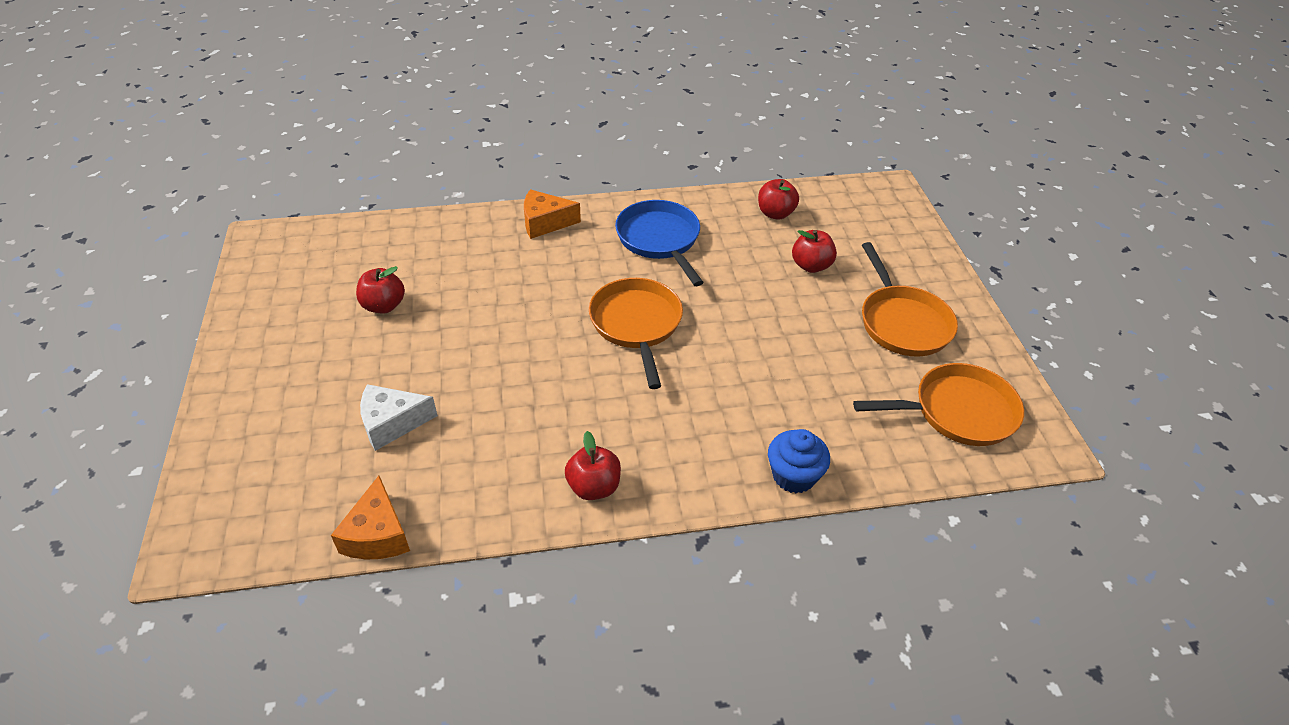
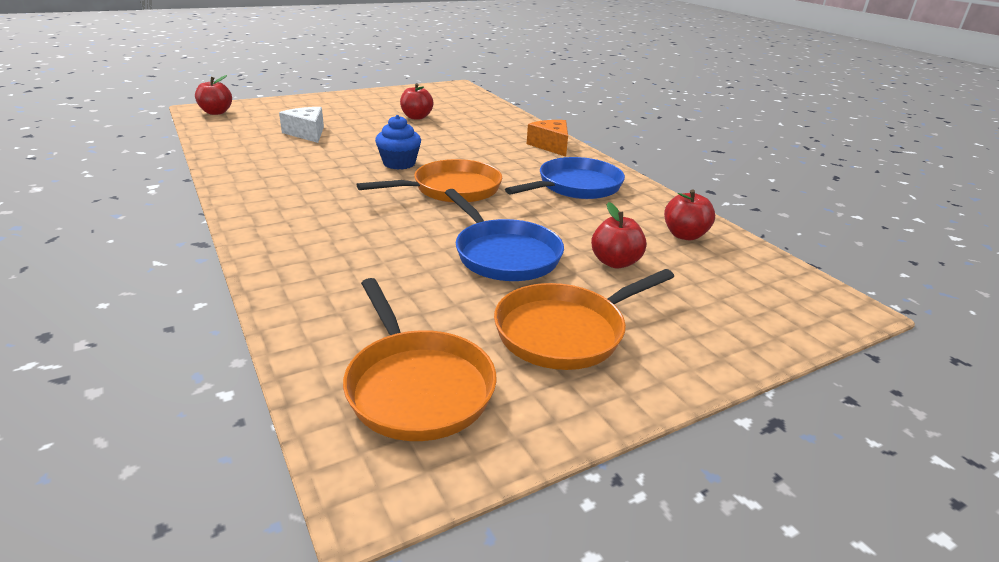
camera: 70 degrees right, 15 degrees down
orange cheese [331,476,410,560] -> none
red apple [565,431,621,500] -> red apple moved to [195,75,232,115]
blue cupcake [768,429,830,493] -> blue cupcake moved to [375,115,421,170]
none -> blue pan [445,189,564,281]

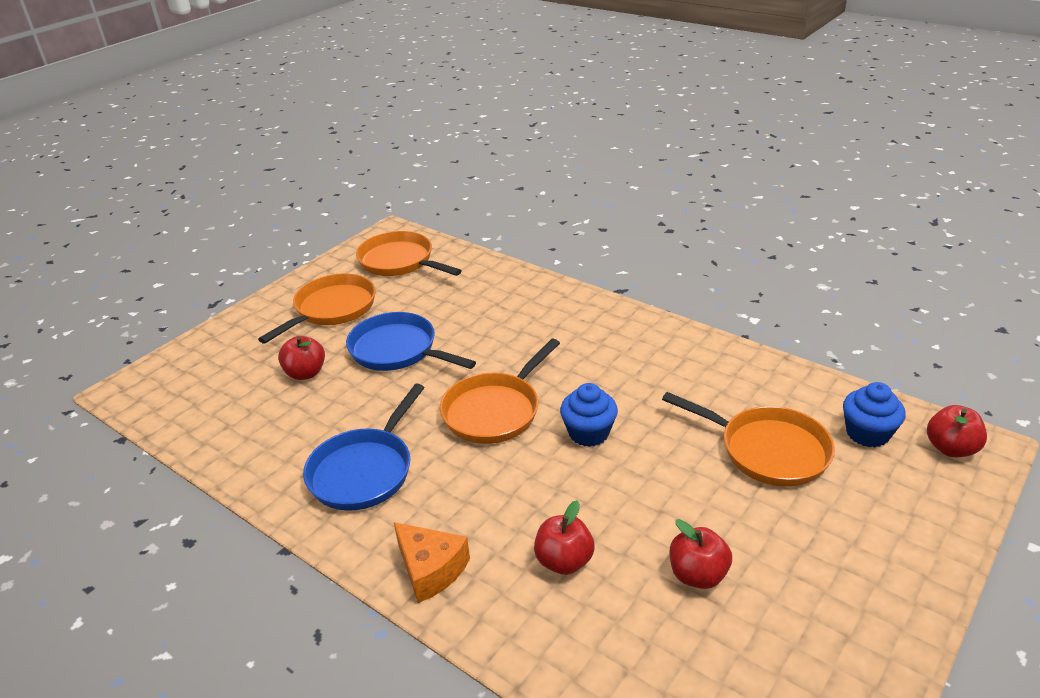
camera: 160 degrees right, 5 degrees up
white cheese [279,107,324,143] -> orange pan [662,392,835,486]
red apple [664,189,715,240] -> red apple moved to [534,500,595,575]
none -> blue cupcake [843,382,906,447]

